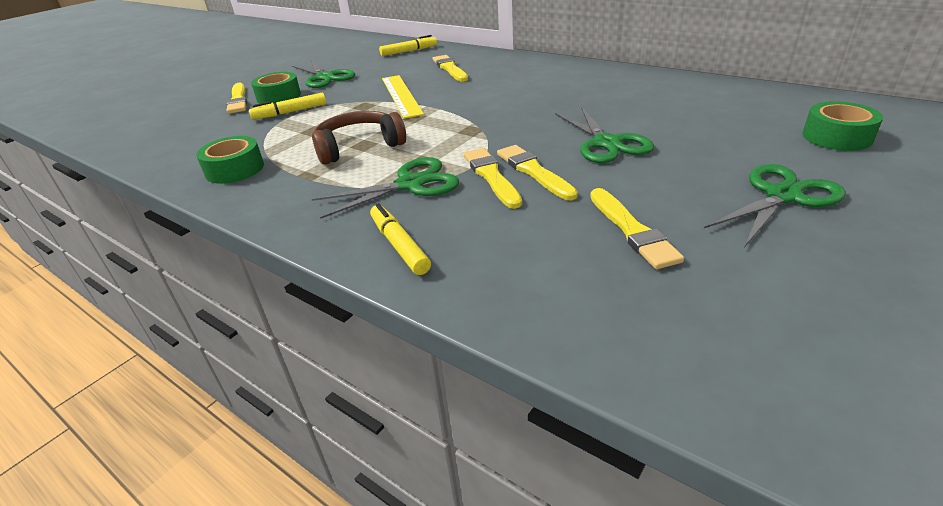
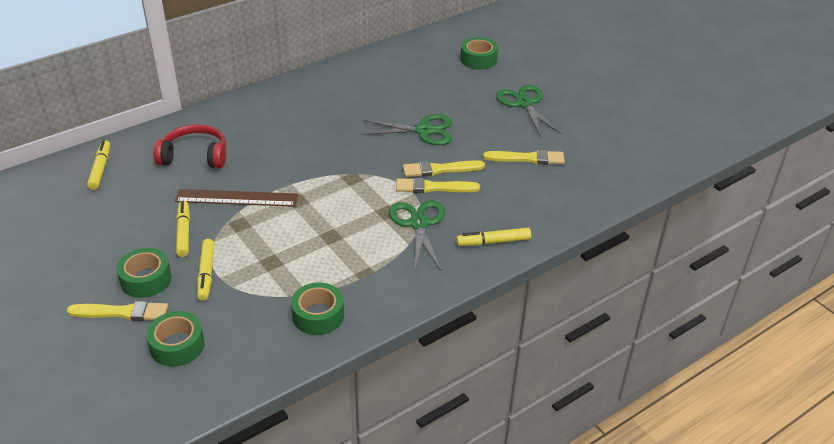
camera: 75 degrees left, 5 degrees up
green scissors [292,60,355,88] -> none
brown headphones [312,111,406,165] -> none
yellow ruler [382,75,424,119] -> brown ruler [175,189,298,207]
yellow brush [433,55,468,82] -> red headphones [153,124,226,168]
none -> green tape [146,311,205,367]
none -> yellow marker [176,201,190,257]

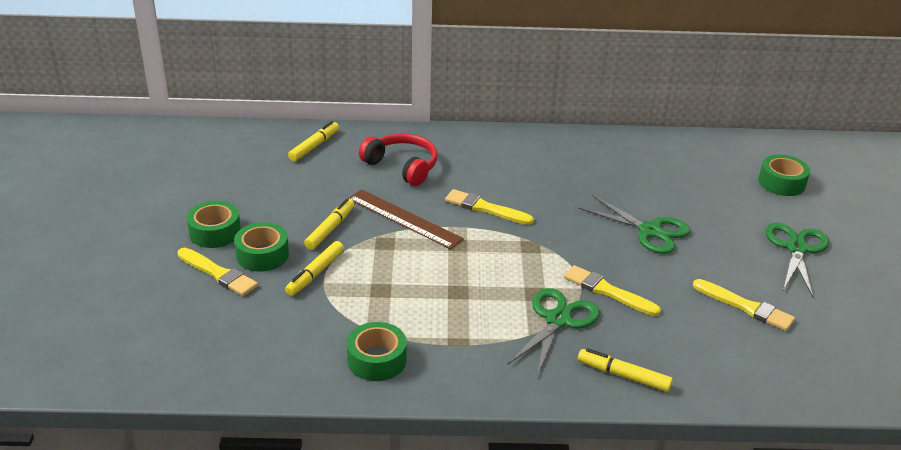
camera: 35 degrees right, 5 degrees down
green tape [146,311,205,367] -> green tape moved to [187,201,241,248]
yellow brush [403,160,485,177] -> yellow brush moved to [445,189,534,225]

